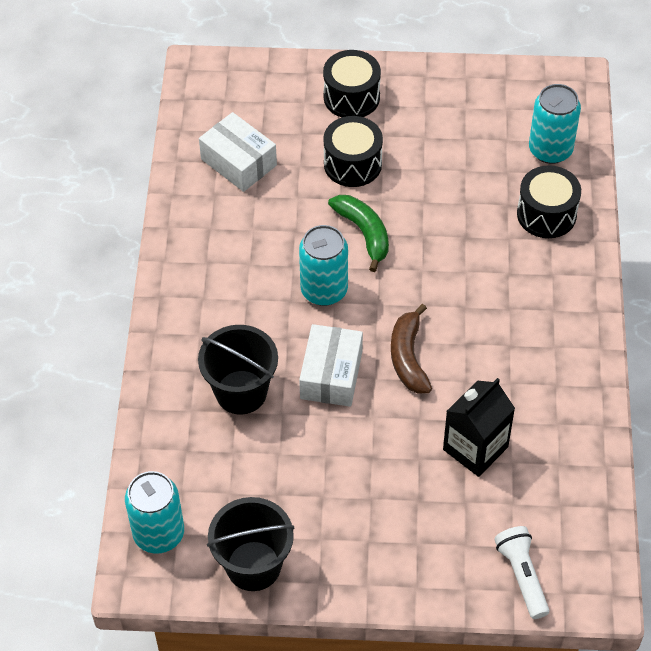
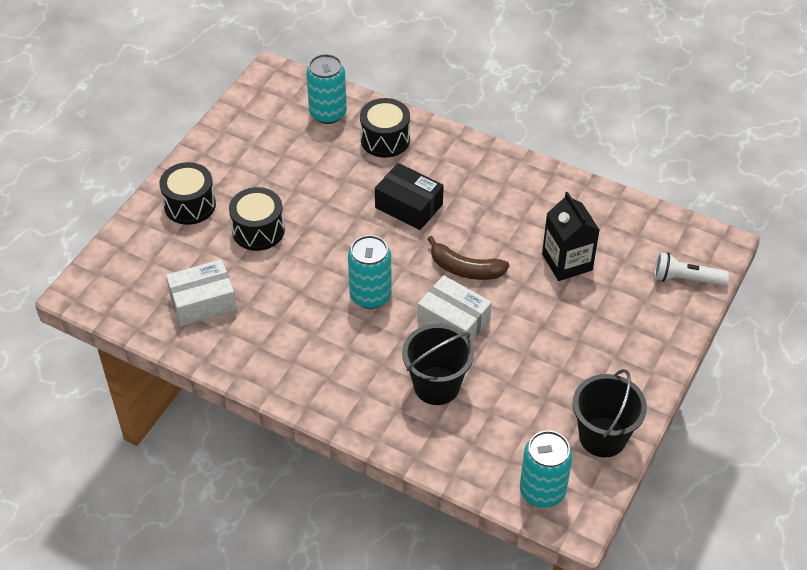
camera: 65 degrees left, 5 degrees down
green banana [328,195,389,272] -> none
none -> black box [375,163,444,230]

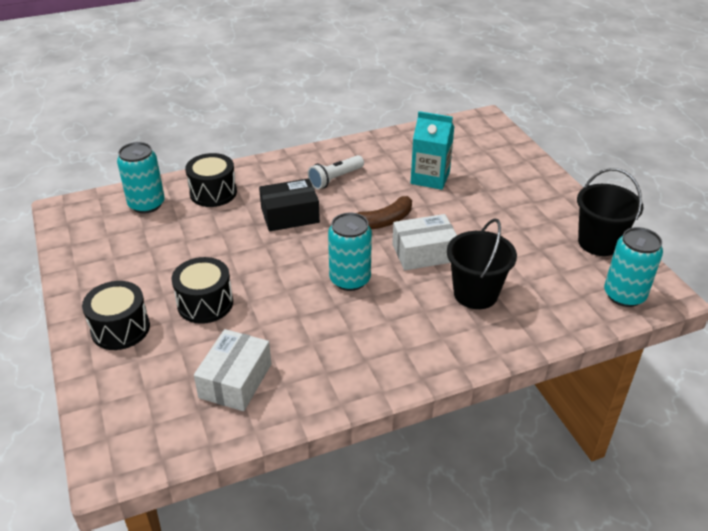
camera: 50 degrees left, 10 degrees down
black carton [542,192,599,281] -> turquoise carton [411,111,454,190]
white flashlight [654,252,729,286] -> white flashlight moved to [308,155,364,189]

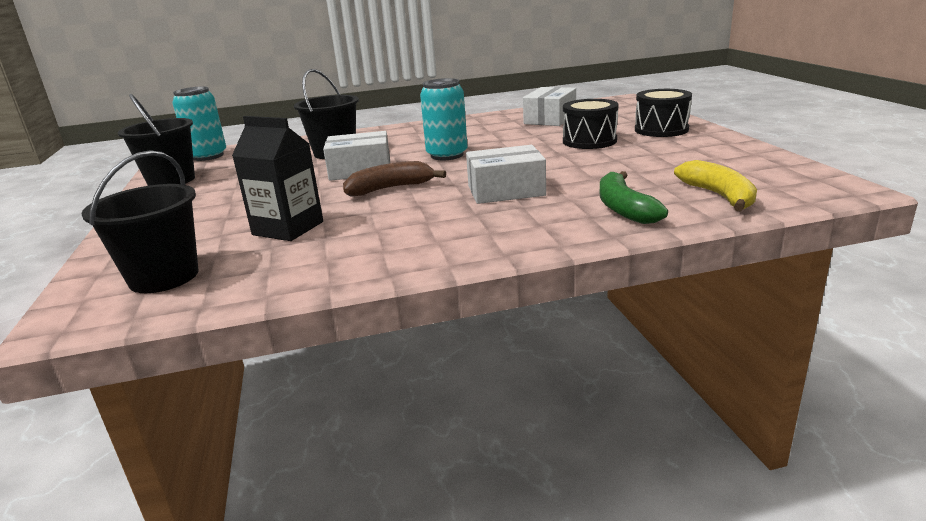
camera: 170 degrees left, 15 degrees down
turquoise can [117,142,165,214] -> yellow banana [674,160,757,212]
black drum [185,153,237,207] -> green banana [600,171,668,224]
black box [259,178,320,231] -> white box [466,145,546,204]
white flashlight [308,155,364,189] -> none
turquoise carton [411,111,454,190] -> black carton [232,116,323,241]
none -> black bucket [81,150,199,293]

